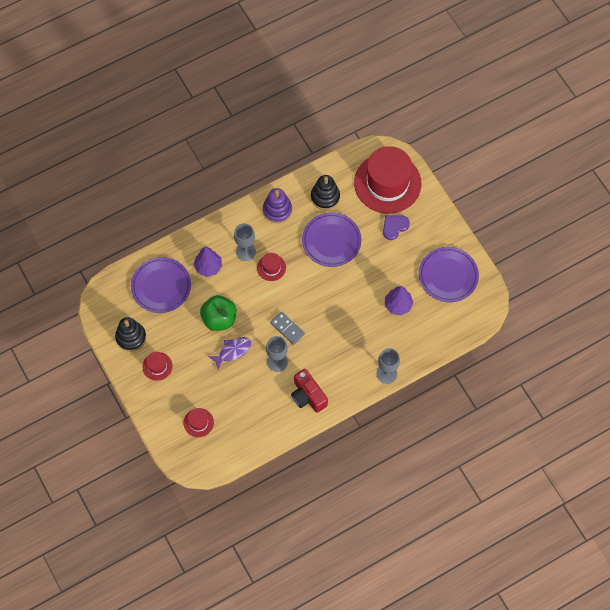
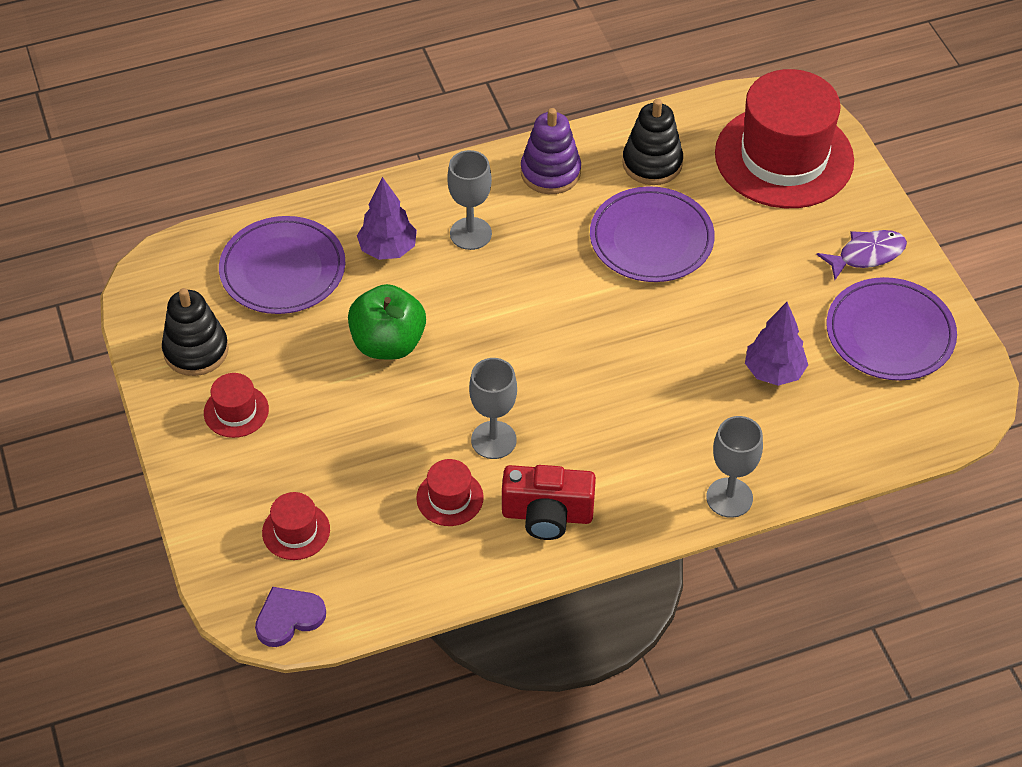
camera: 10 degrees right, 15 degrees down
purple fish [208,337,251,370] -> purple fish moved to [817,230,907,280]
red hat [257,253,286,281] -> red hat moved to [416,459,484,526]
grey domino [270,312,305,345] -> none
red camera [291,369,328,413] -> red camera turned 60 degrees counterclockwise [502,465,596,540]
purple heart [383,215,410,240] -> purple heart moved to [255,587,326,647]

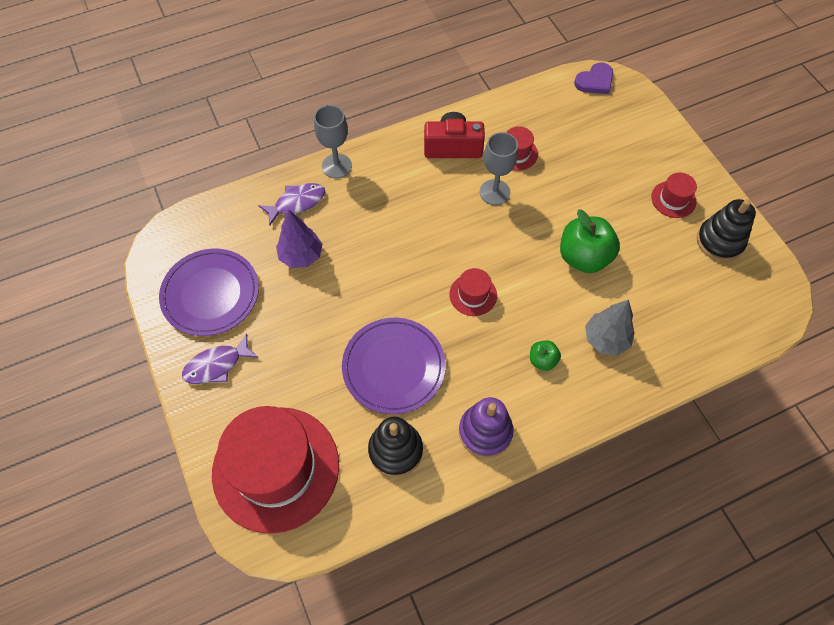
camera: 175 degrees right, 10 degrees up
purple plate [219,216,345,314] -> none
red hat [262,492,330,560] -> red hat moved to [449,268,497,316]
purple tree [357,177,417,260] -> grey tree [585,300,635,356]
grey goblet [447,150,492,250] -> green apple [530,340,561,371]
none -> purple fish [258,183,325,225]

